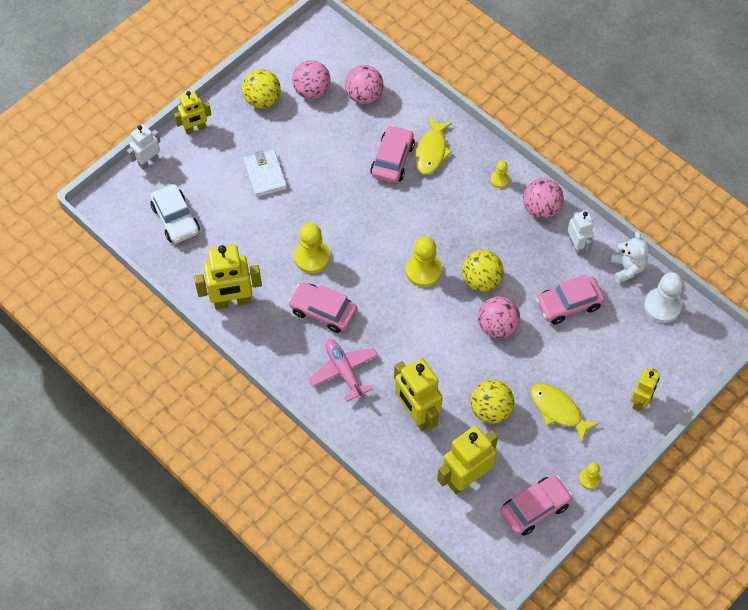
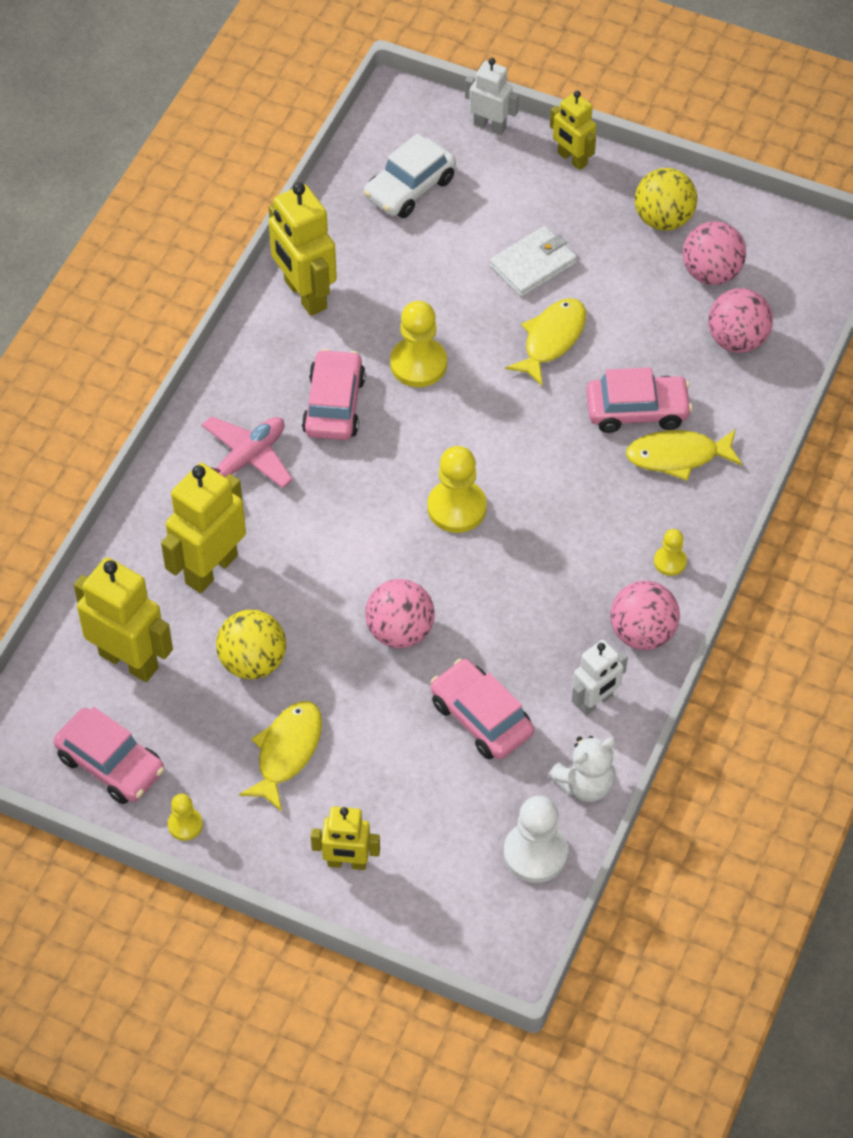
camera: 70 degrees right, 5 degrees down
yellow ball [462,250,504,292] -> none
none -> yellow fish [505,298,586,386]

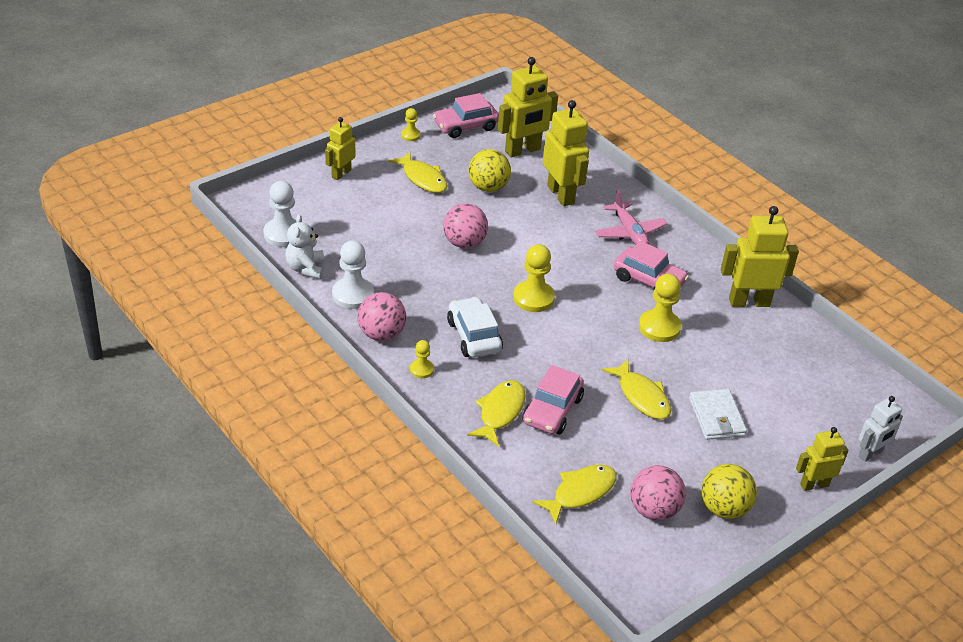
camera: 115 degrees right, 15 degrees down
white car [364,133,456,218] -> white car moved to [447,297,503,357]
pink car [431,658,534,759] -> none
white robot [572,640,628,716] -> white pawn [332,240,374,309]
pink ball [708,288,773,353] -> yellow fish [532,465,617,525]

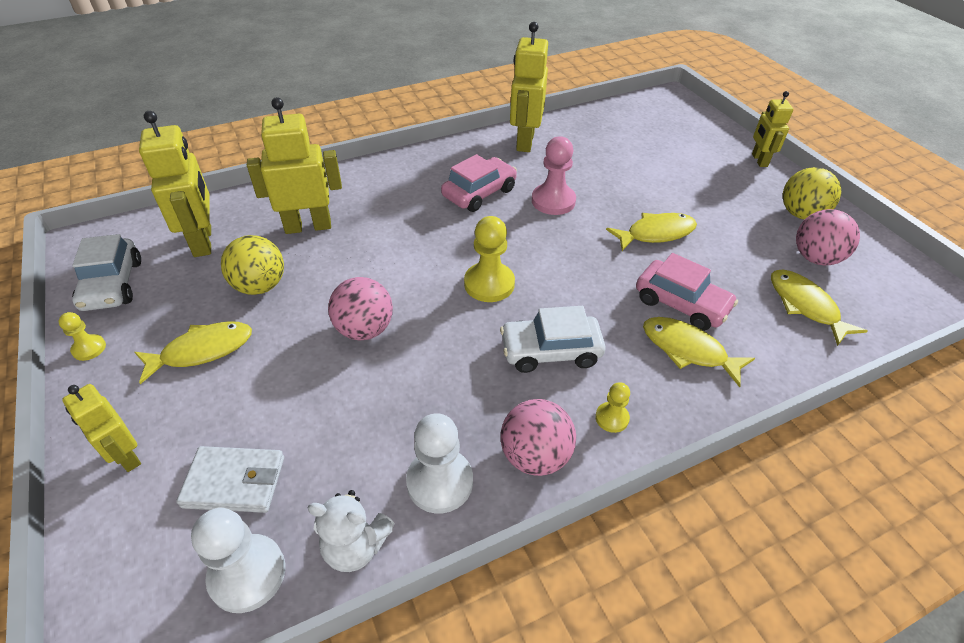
camera: 75 degrees left, 5 degrees up
pink car [433,93,499,138] -> white car [72,234,141,311]
pink plane [595,189,667,245] -> none
yellow pawn [639,274,681,342] -> pink pawn [532,136,576,215]
white wallet [689,389,747,440] -> white wallet moved to [176,446,284,513]
white robot [858,396,903,462] -> none

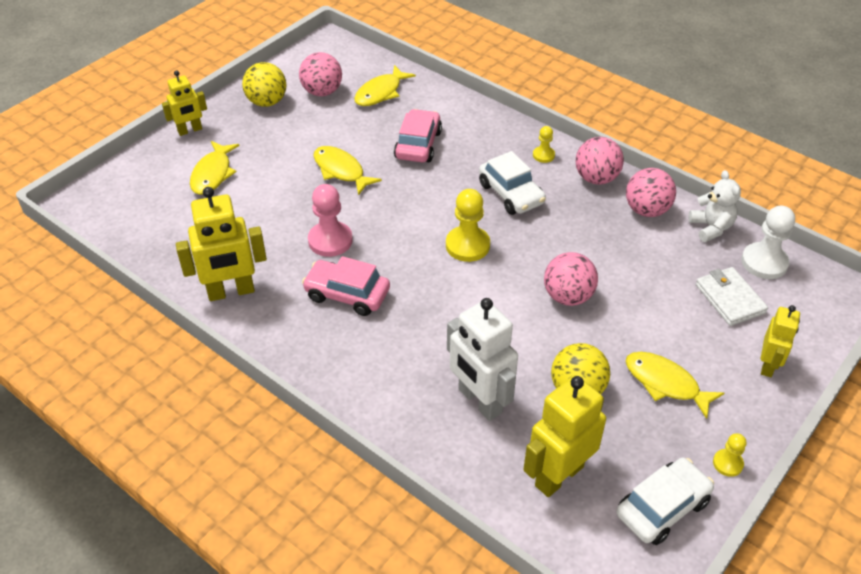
camera: 115 degrees left, 0 degrees up
yellow robot [247,97,342,234] -> white robot [447,298,518,421]
white pawn [406,414,473,513] -> pink ball [626,168,676,217]
yellow fish [643,317,755,387] -> yellow fish moved to [190,141,240,195]

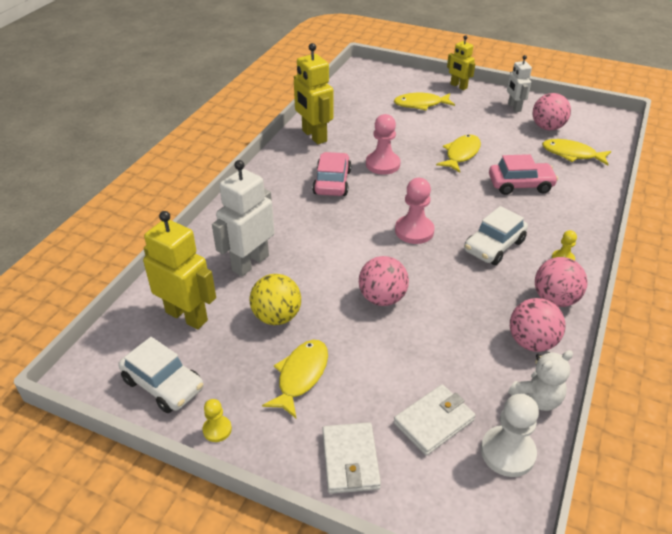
camera: 75 degrees right, 5 degrees down
yellow ball [242,62,286,107] -> white robot [507,55,532,112]
yellow pawn [446,189,490,262] -> pink pawn [395,178,435,244]
yellow robot [761,305,800,377] -> white wallet [322,422,381,494]

